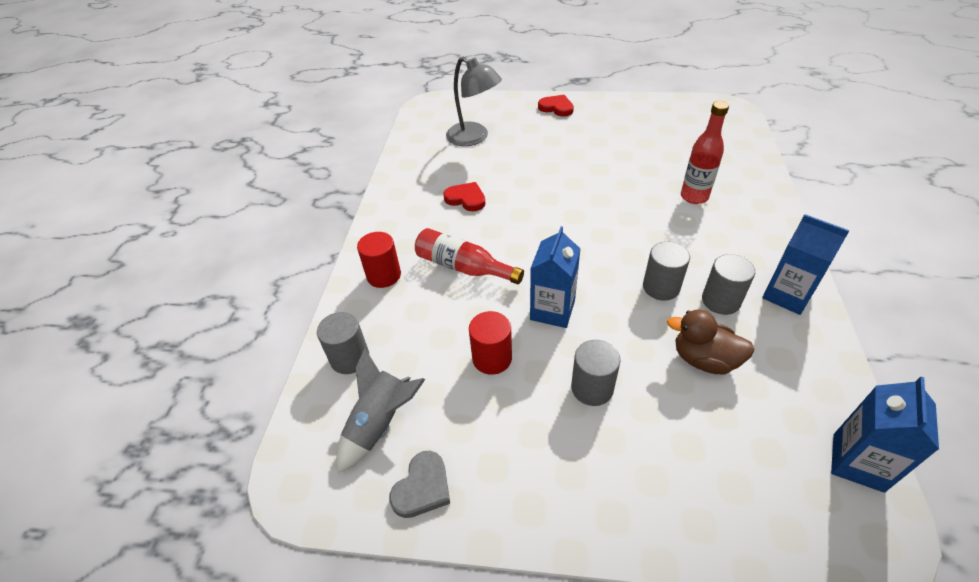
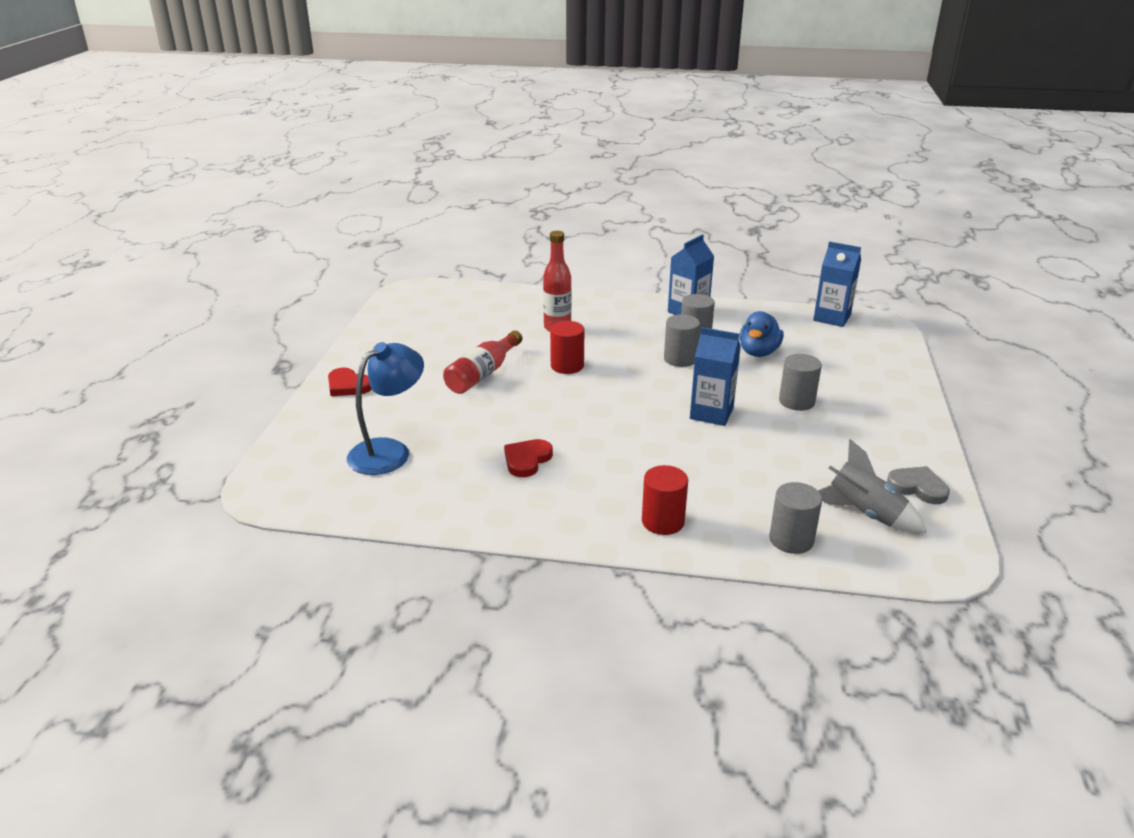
camera: 90 degrees left, 15 degrees down
red bottle [415,228,524,284] -> red bottle moved to [443,331,522,394]
grey lamp [446,57,502,146] -> blue lamp [347,342,424,475]
red cylinder [469,311,512,375] -> red cylinder moved to [550,321,584,374]
red heart [538,95,574,117] -> red heart turned 90 degrees counterclockwise [328,368,372,396]
brown duck [667,310,755,374] -> blue duck [739,311,784,357]

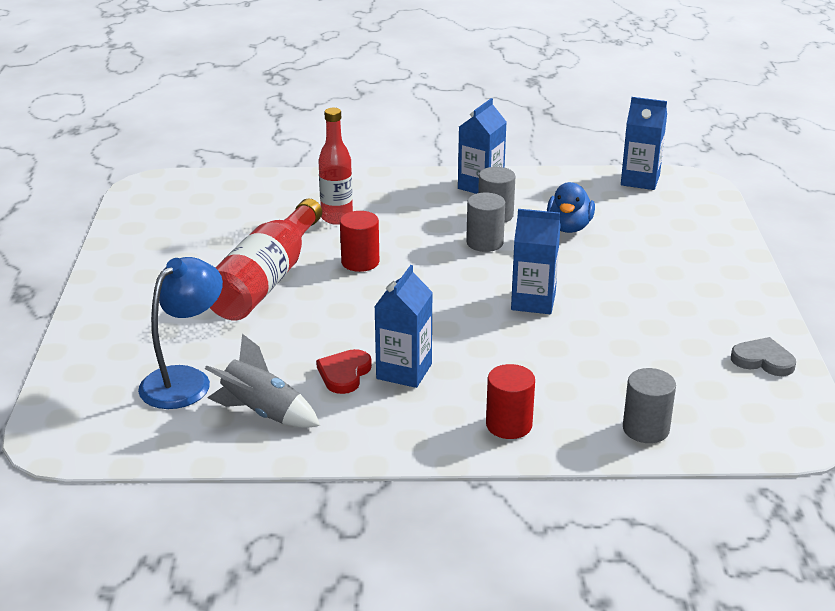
camera: 10 degrees left, 0 degrees up
red heart [328,368,372,396] -> none
red bottle [443,331,522,394] -> red bottle [210,199,322,320], size x1.54
grey cylinder [779,354,822,411] -> none
grey rocket [818,439,927,533] -> grey rocket moved to [205,334,320,428]
none -> blue carton [374,265,433,388]

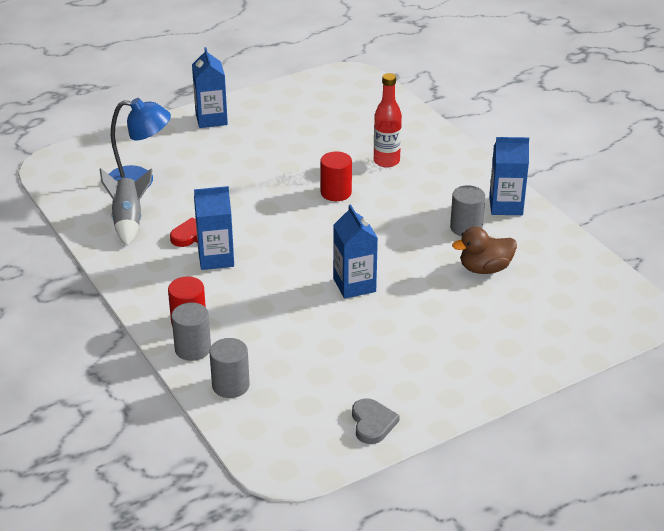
camera: 60 degrees right, 5 degrees up
red bottle [210,199,322,320] -> none
grey cylinder [466,192,505,252] -> grey cylinder moved to [171,303,211,361]
blue duck [547,182,595,233] -> brown duck [452,227,517,274]
blue carton [621,97,667,190] -> blue carton moved to [192,47,228,128]

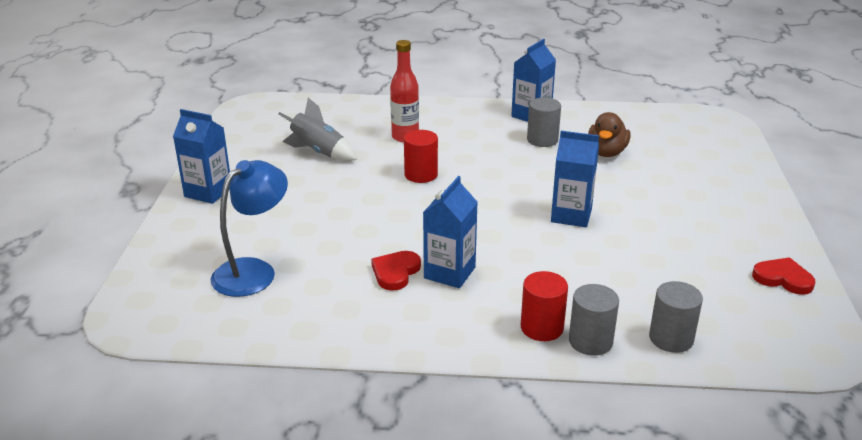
camera: 55 degrees left, 5 degrees down
grey rocket [100,168,152,246] -> grey rocket moved to [278,98,357,161]
grey heart [352,398,400,444] -> red heart [752,257,816,295]

